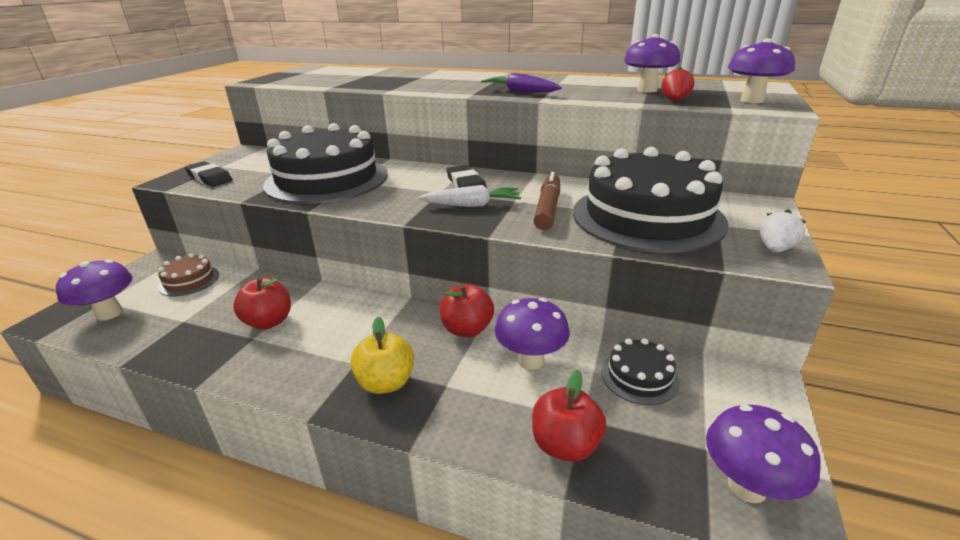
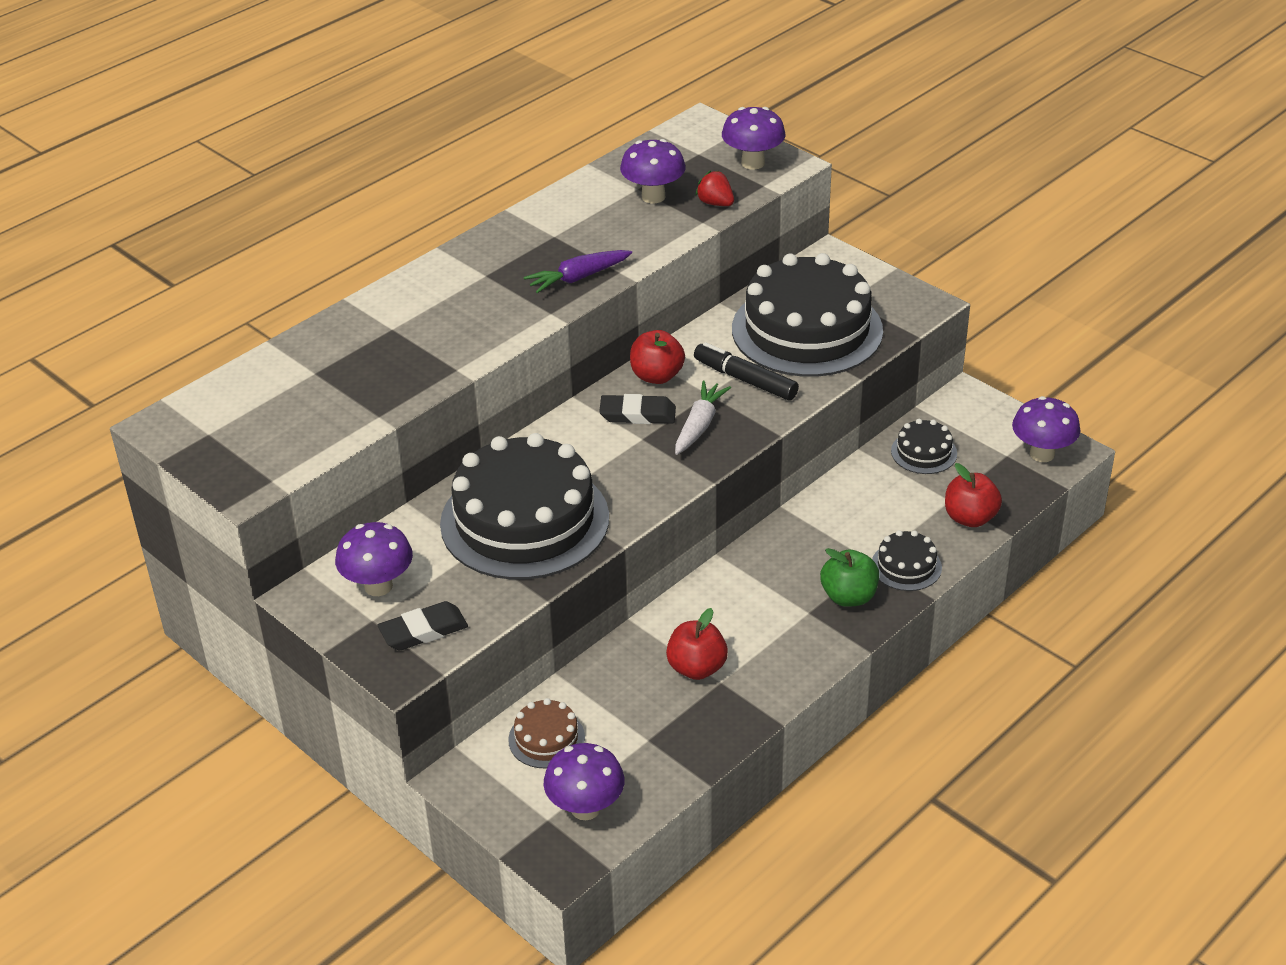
camera: 65 degrees left, 10 degrees up
yellow apple [350,317,414,394] -> green apple [820,548,879,607]
red apple [440,284,494,337] -> red apple moved to [630,330,685,384]
purple mushroom [495,298,570,370] -> purple mushroom moved to [335,522,413,596]
brown marker [533,172,560,230] -> black marker [694,342,799,400]
white strawberry [760,209,806,253] -> none
none -> black cake [872,530,942,591]

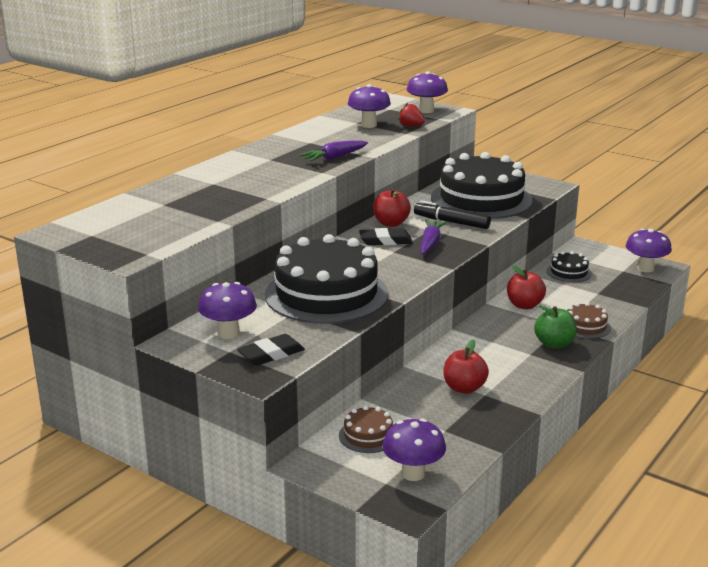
camera: 10 degrees left, 15 degrees down
white carrot [675,381,731,455] -> purple carrot [420,220,446,254]
black cake [872,530,942,591] -> brown cake [567,302,611,339]
red apple [945,463,1002,527] -> red apple moved to [507,265,546,309]

